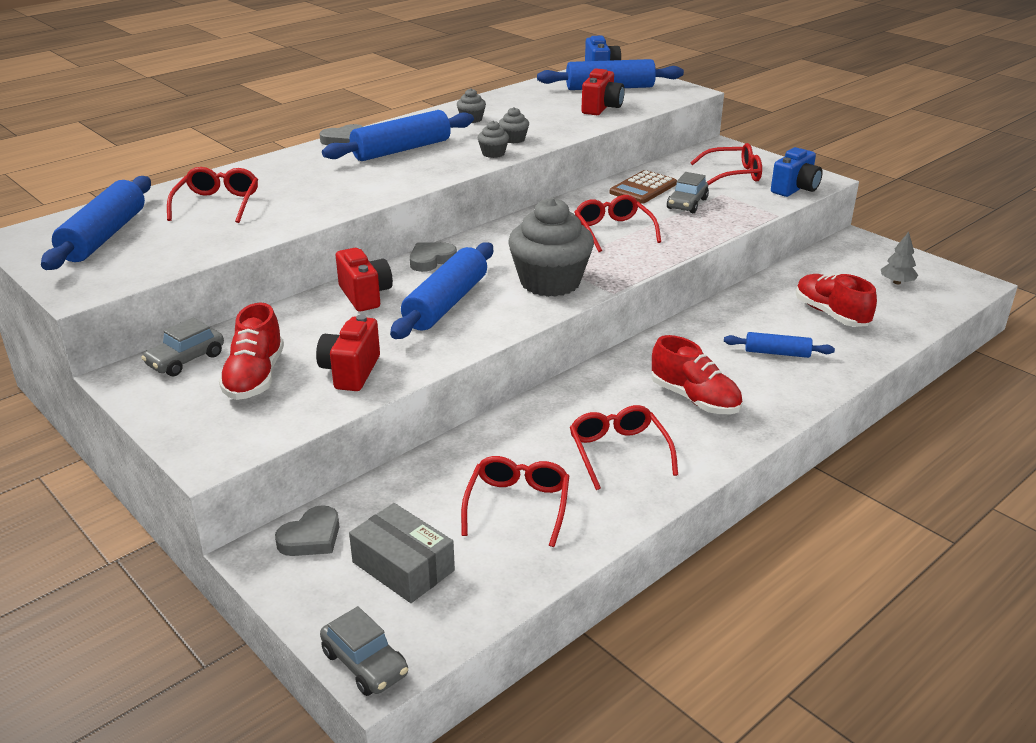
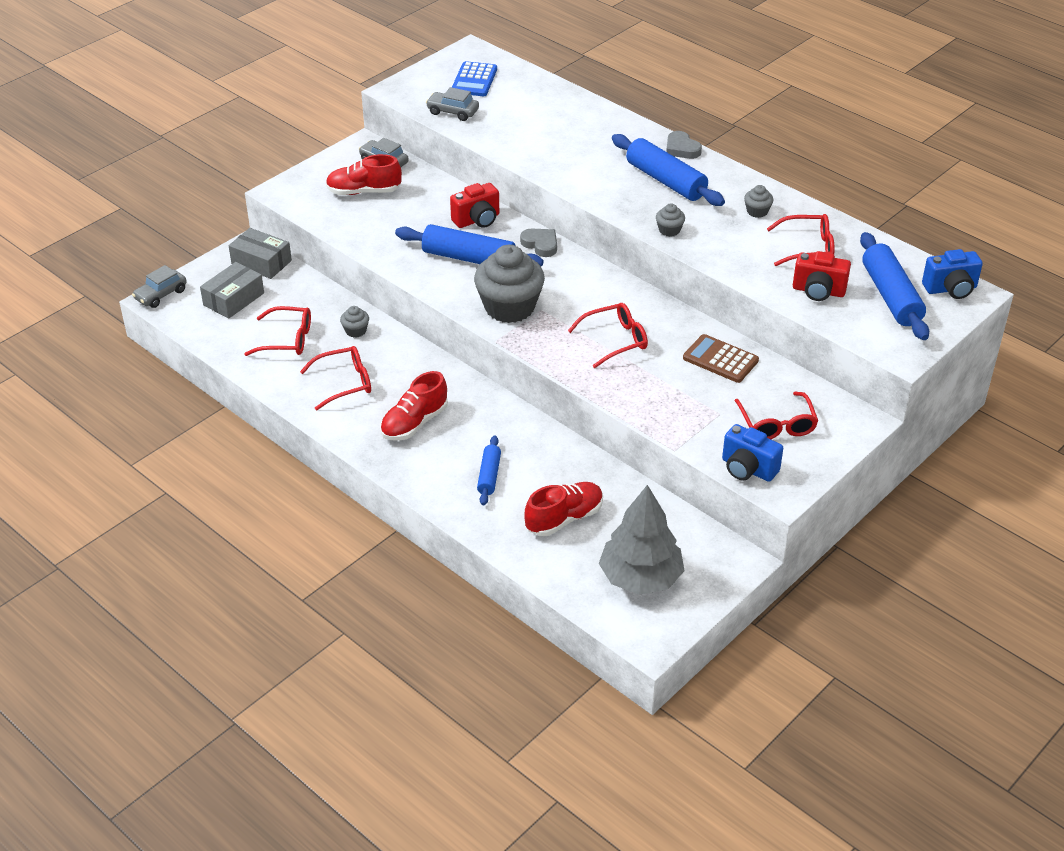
camera: 85 degrees right, 10 degrees up
blue rolling pin [41,176,151,270] -> blue calculator [452,61,497,96]
red glasses [167,167,258,223] -> red glasses moved to [767,214,835,266]
grey heart [275,505,340,556] -> grey box [229,228,292,279]
red camera [316,314,380,391] -> none
grey cupcake [499,107,529,143] -> grey cupcake moved to [340,306,369,338]
grey car [667,172,709,213] -> grey car moved to [426,87,479,121]
grey tree [881,232,918,284] -> grey tree [599,485,684,595], size x2.21

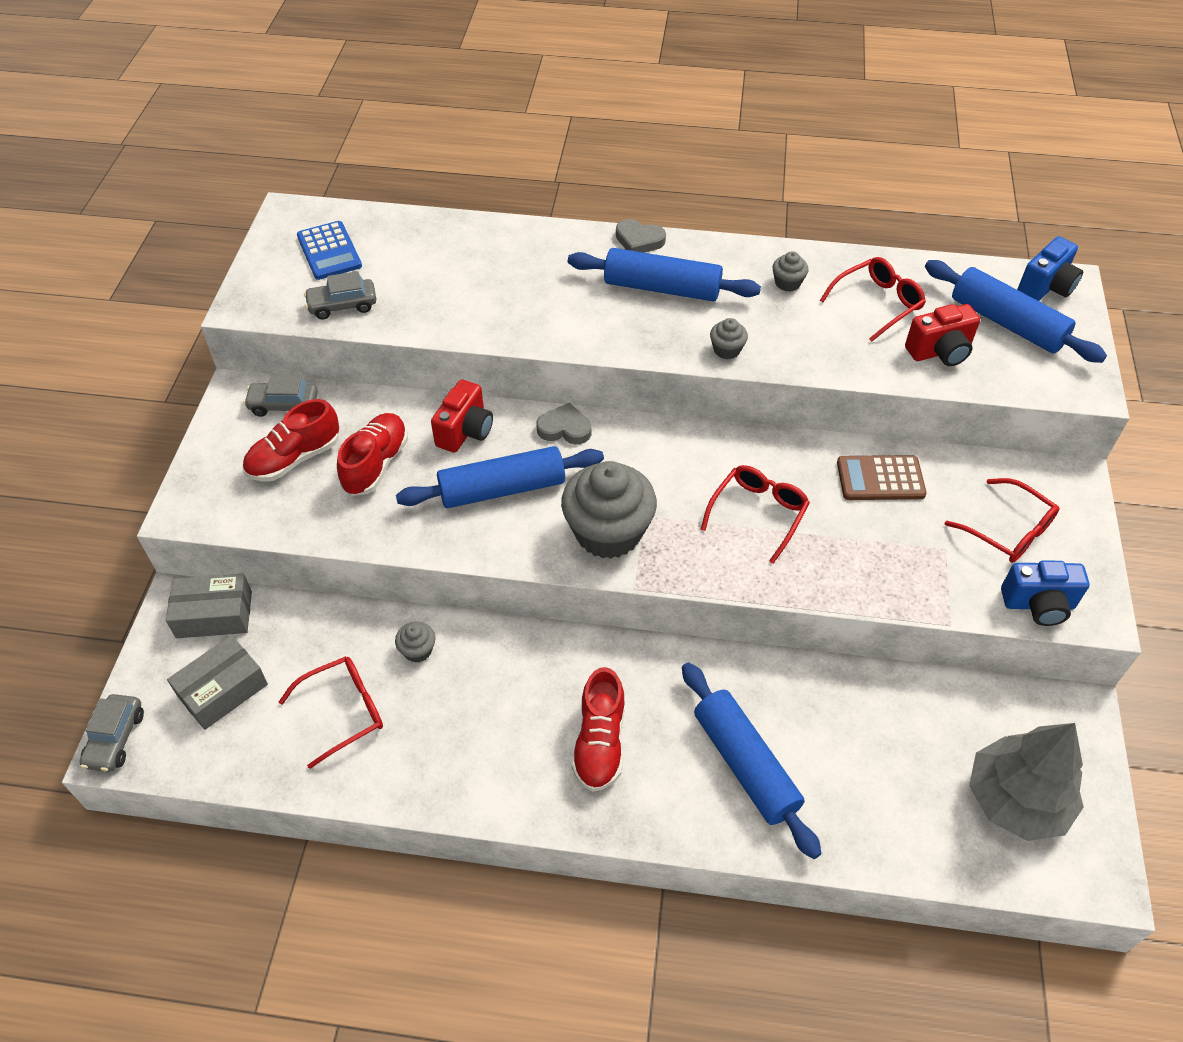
camera: 35 degrees left, 10 degrees up
grey box [200,262,264,319] -> grey box turned 45 degrees clockwise [167,635,268,730]
red glasses [300,346,371,410] -> none
blue rolling pin [477,435,501,505] -> blue rolling pin [682,662,822,859], size x1.81
red shoe [524,482,603,536] -> red shoe moved to [337,413,408,496]

